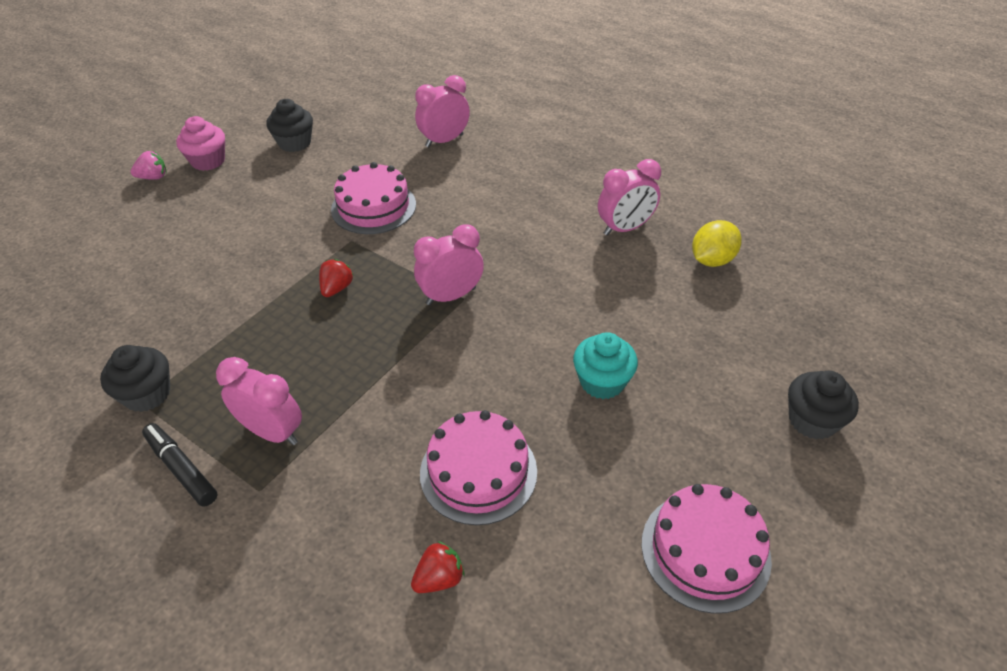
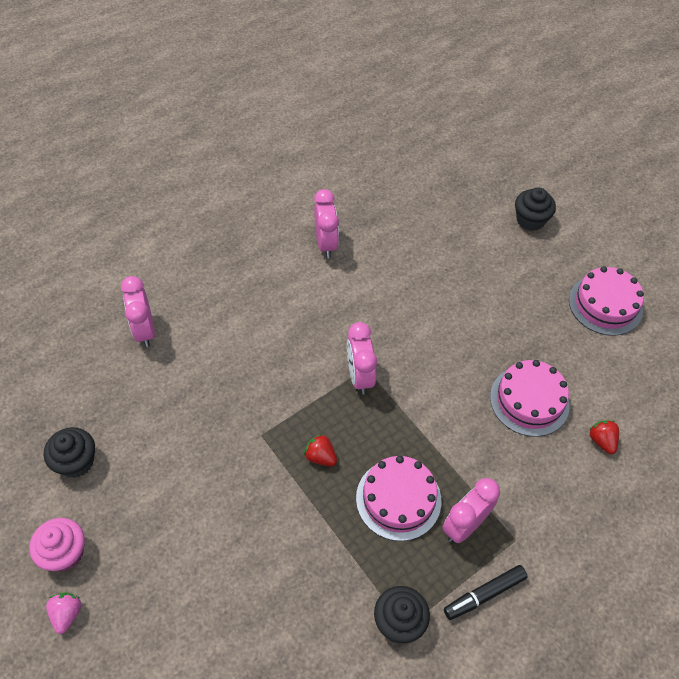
camera: 75 degrees left, 10 degrees up
pink cake [331,162,416,234] -> pink cake moved to [356,456,441,541]
turquoise cupcake [573,332,638,399] -> none
yellow lemon [692,220,742,267] -> none

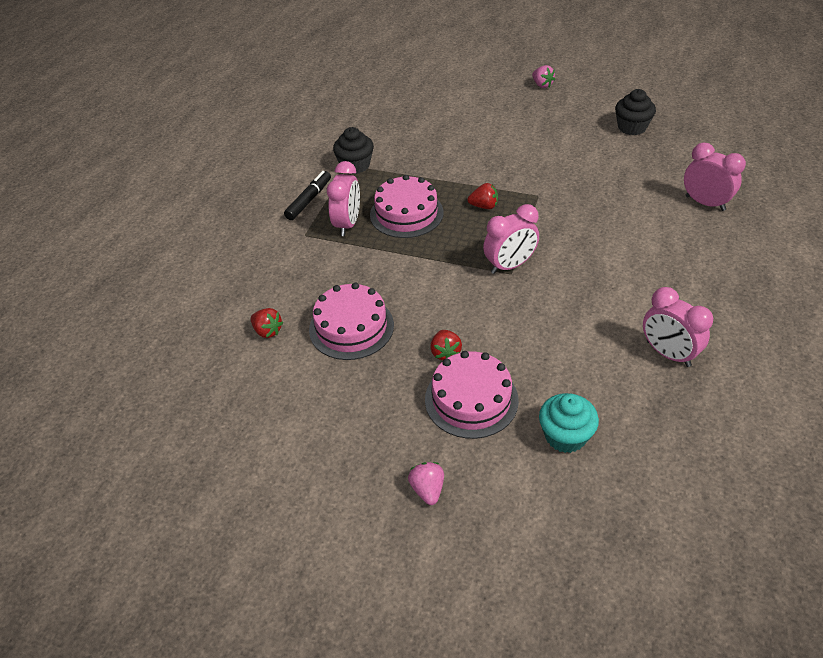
camera: 150 degrees right, 10 degrees down
pink cupcake [29,518,85,571] -> none
pink clock [347,322,377,395] -> pink clock turned 105 degrees clockwise [483,204,539,274]
black cupcake [515,187,556,231] -> none
pink cake [569,266,644,336] -> pink cake moved to [425,351,519,439]
none -> pink strawberry [408,462,444,505]
none -> red strawberry [430,330,462,360]
none -> turquoise cupcake [539,393,599,453]

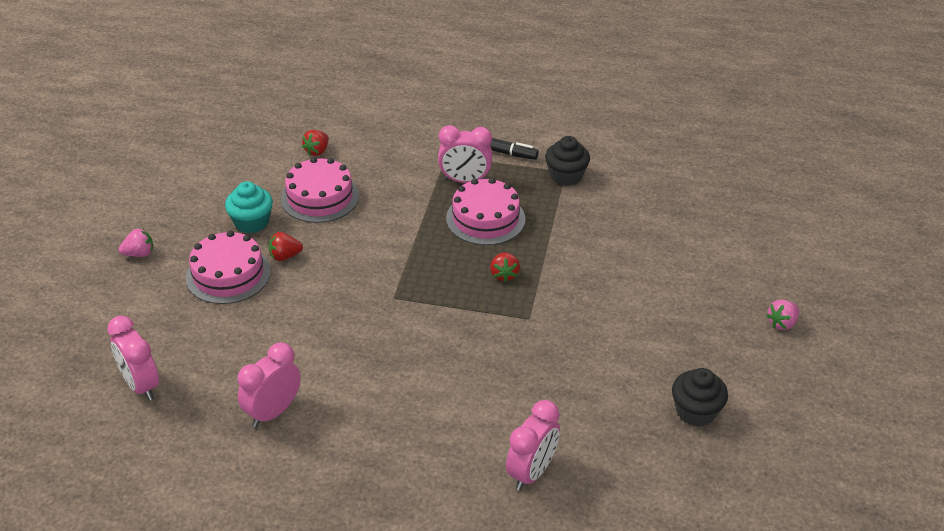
camera: 80 degrees right, 5 degrees down
pink clock [483,204,539,274] -> pink clock moved to [107,316,159,401]
turquoise cupcake [539,393,599,453] -> turquoise cupcake moved to [225,181,273,233]

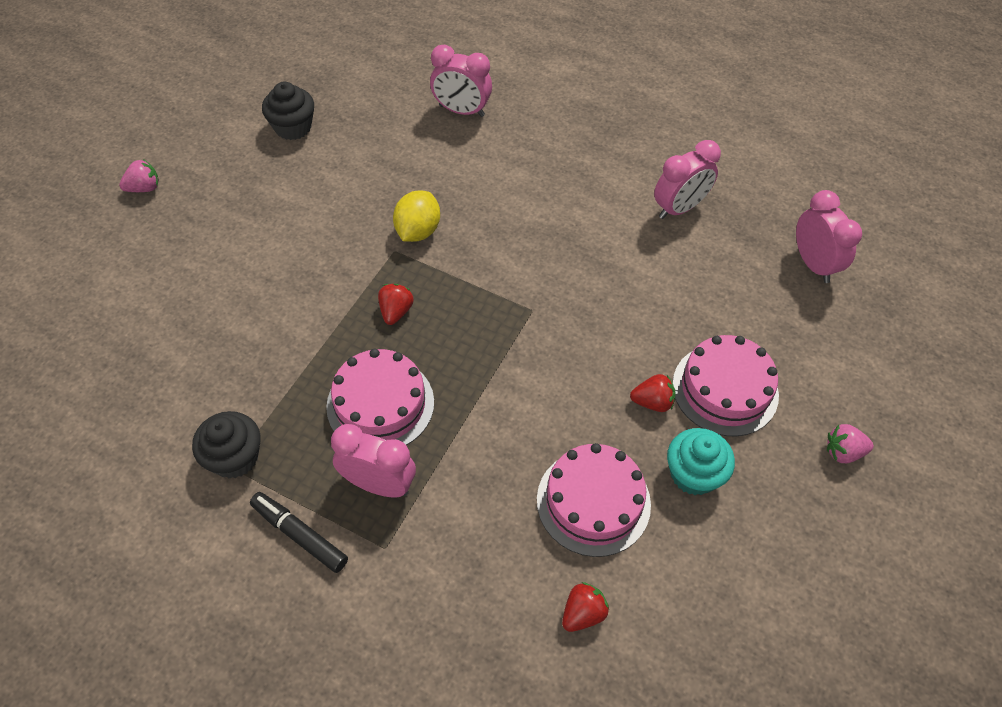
camera: 165 degrees left, 15 degrees up
pink clock [506,400,560,490] -> pink clock turned 120 degrees counterclockwise [430,45,492,117]
none -> yellow lemon [393,191,440,242]

